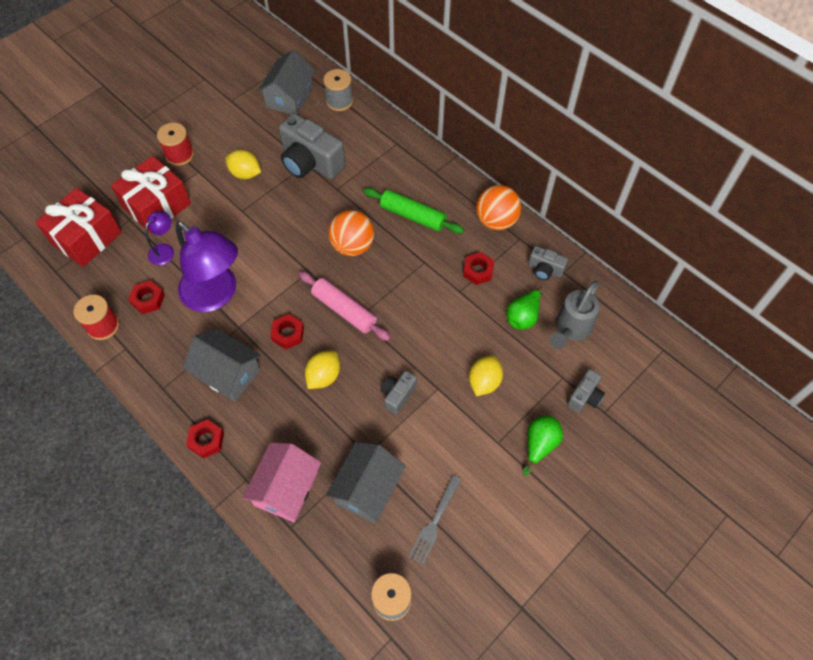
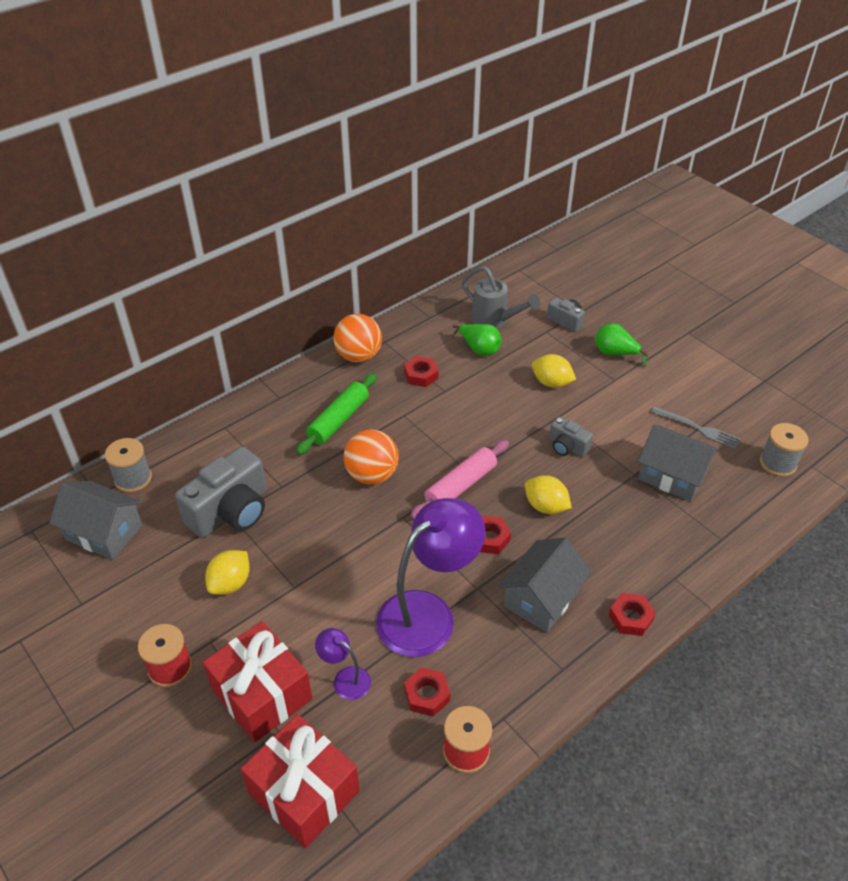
camera: 85 degrees left, 15 degrees down
pink house [242,442,321,522] -> none
grey camera [528,246,568,280] -> none

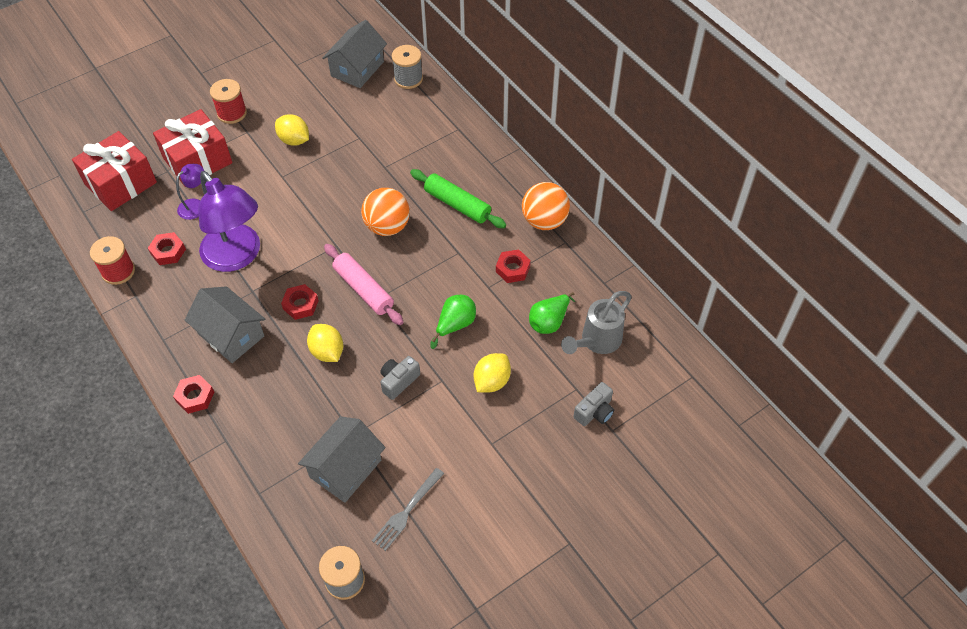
camera: 95 degrees right, 10 degrees up
grey camera [175,446,267,538] -> none
yellow lemon [525,475,572,514] -> yellow lemon turned 75 degrees counterclockwise [307,324,343,362]
green pear [595,323,649,367] -> green pear moved to [430,295,476,349]

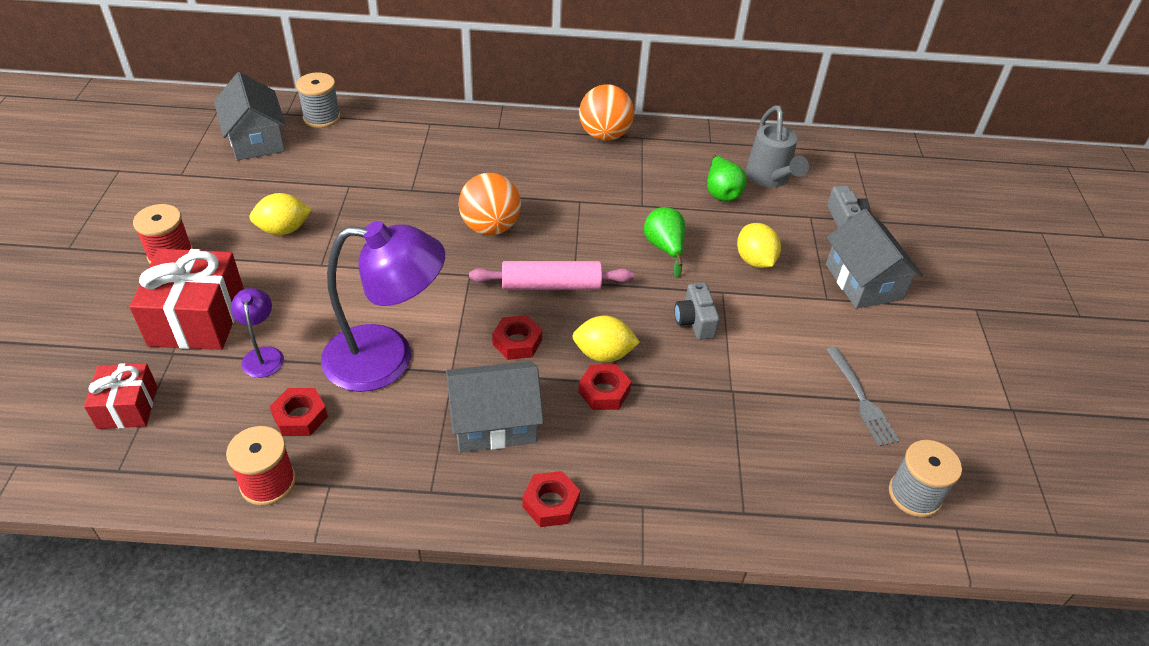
camera: 55 degrees left, 10 degrees down
red gift [72,131,157,211] -> red gift [84,363,157,429], size x0.59
grey house [298,416,386,503] -> grey house moved to [826,209,923,309]
green rolling pin [410,169,506,228] -> none
red nut [496,249,531,283] -> red nut moved to [578,364,631,410]

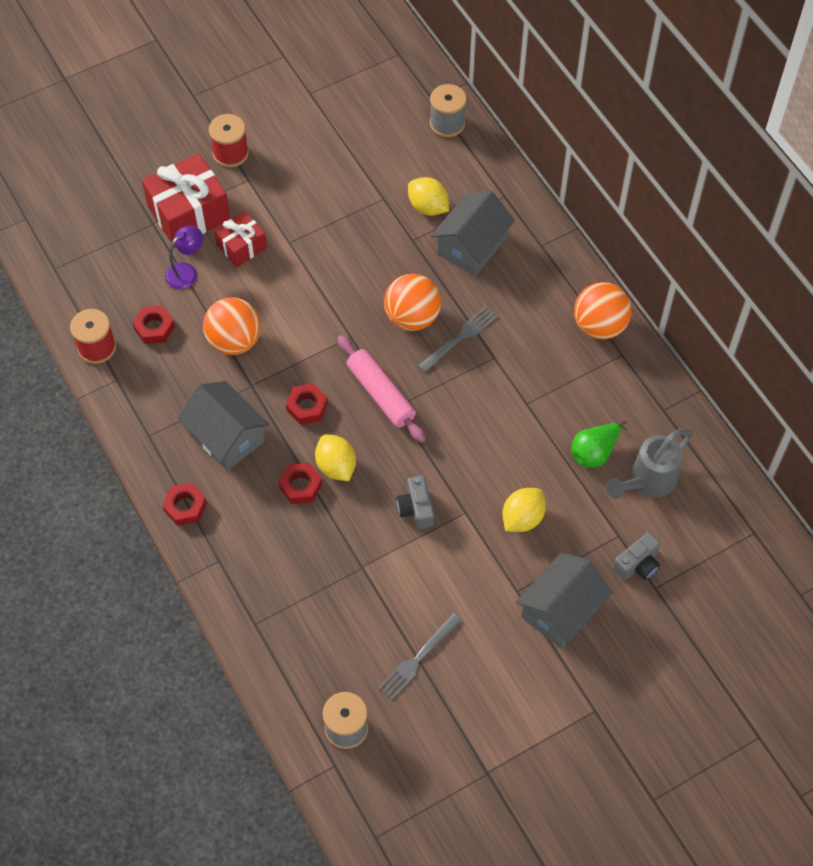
camera: 60 degrees right, 15 degrees up
red gift [84,363,157,429] -> red gift moved to [214,211,267,267]
grey house [214,72,286,160] -> grey house moved to [431,191,515,276]
yellow lemon [249,193,312,235] -> yellow lemon moved to [408,177,449,216]
purple lamp [321,221,445,392] -> orange ball [203,298,261,355]
green pear [644,207,685,278] -> none
grey camera [675,282,720,340] -> grey camera turned 60 degrees counterclockwise [397,475,434,529]
none -> grey fork [418,306,498,372]

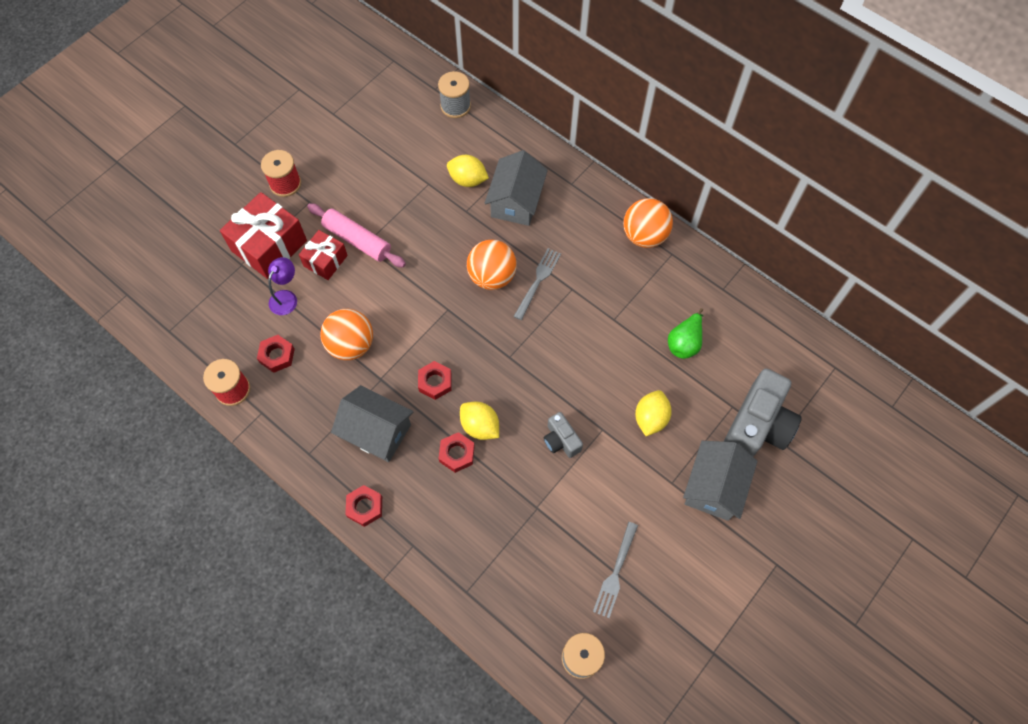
camera: 20 degrees left, 5 degrees up
pink rolling pin [337,335,426,443] -> pink rolling pin moved to [307,203,406,267]
grey watering can [606,429,693,499] -> none
grey camera [613,532,660,580] -> grey camera [724,368,802,457], size x1.98

